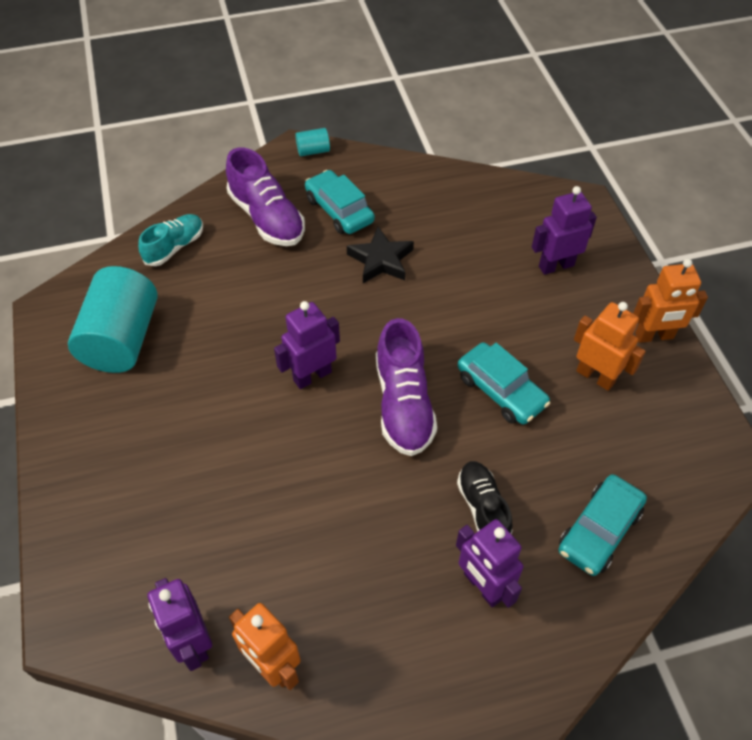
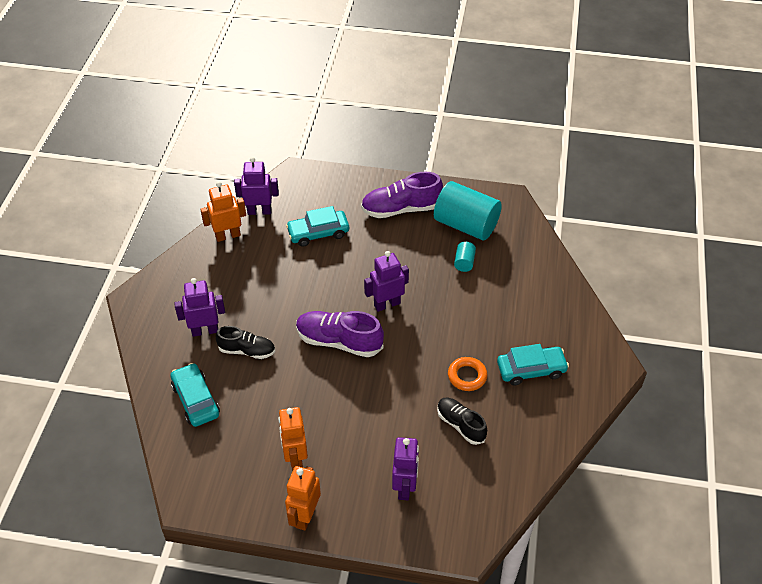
camera: 115 degrees right, 5 degrees down
turquoise shoe [138,214,203,266] -> none
purple shoe [226,148,305,246] -> purple shoe moved to [361,171,443,218]
purple robot [274,301,340,389] -> purple robot turned 105 degrees counterclockwise [364,251,409,312]
turquoise cylinder [295,128,330,156] -> turquoise cylinder moved to [454,242,476,272]
black star [347,227,414,283] -> orange ring [448,357,487,391]
turquoise car [457,342,550,425] -> turquoise car moved to [286,206,349,247]
orange robot [574,302,646,391] -> orange robot turned 105 degrees clockwise [278,407,308,470]
none -> black shoe [437,398,487,445]

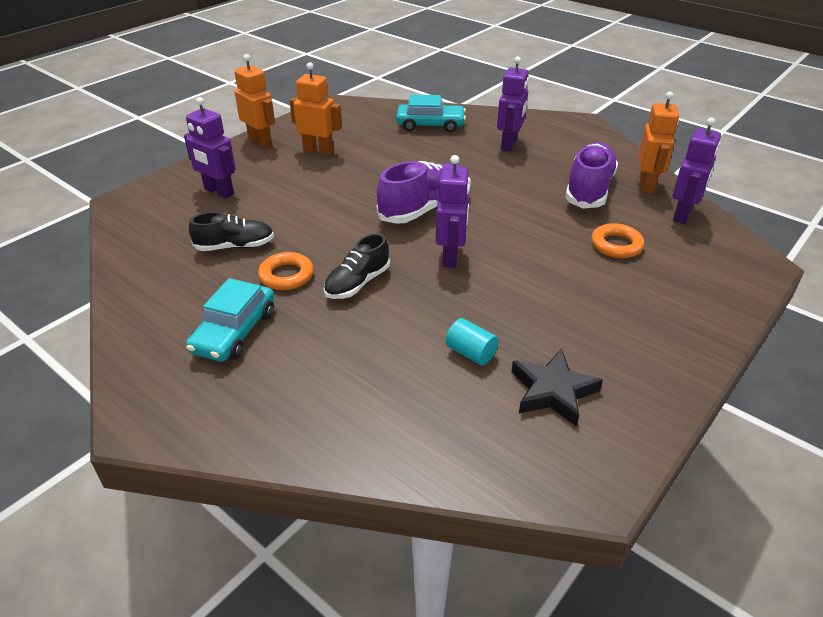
camera: 120 degrees right, 10 degrees down
black shoe [216,326,275,359] -> black shoe moved to [324,233,390,299]
turquoise car [286,206,349,247] -> orange ring [591,223,644,258]
purple shoe [361,171,443,218] -> purple shoe moved to [565,142,618,209]
turquoise cylinder [434,181,502,240] -> black star [511,349,603,427]

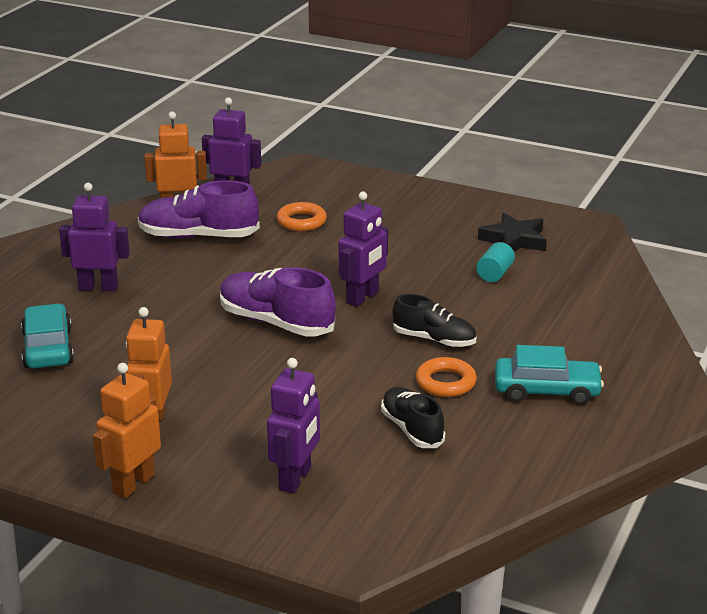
camera: 105 degrees left, 10 degrees down
purple robot [436,155,470,268] -> purple robot turned 135 degrees clockwise [339,191,388,307]

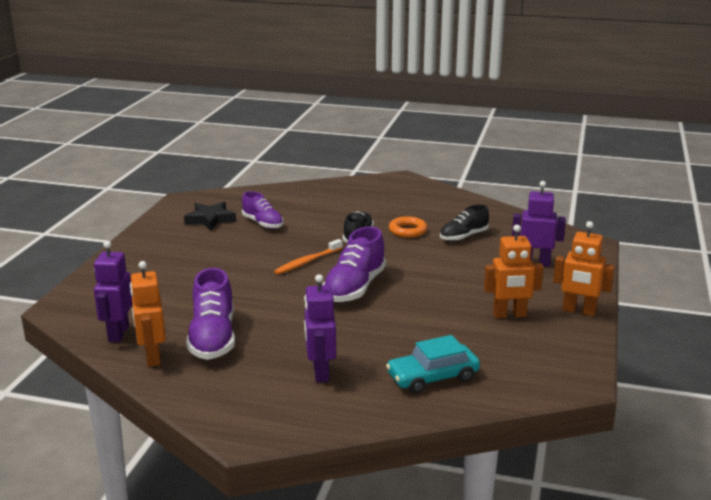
camera: 100 degrees left, 5 degrees down
orange ring [277,202,327,231] -> none
purple robot [339,191,388,307] -> orange toothbrush [274,239,342,274]
turquoise cylinder [476,242,515,282] -> purple shoe [242,191,284,229]
turquoise car [495,345,604,405] -> none

